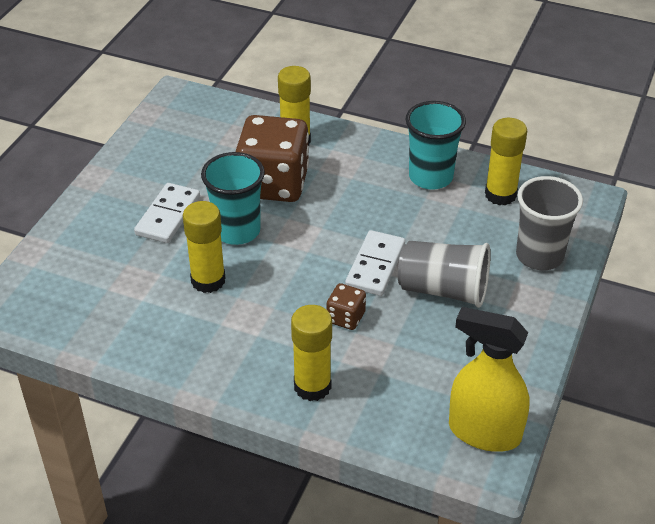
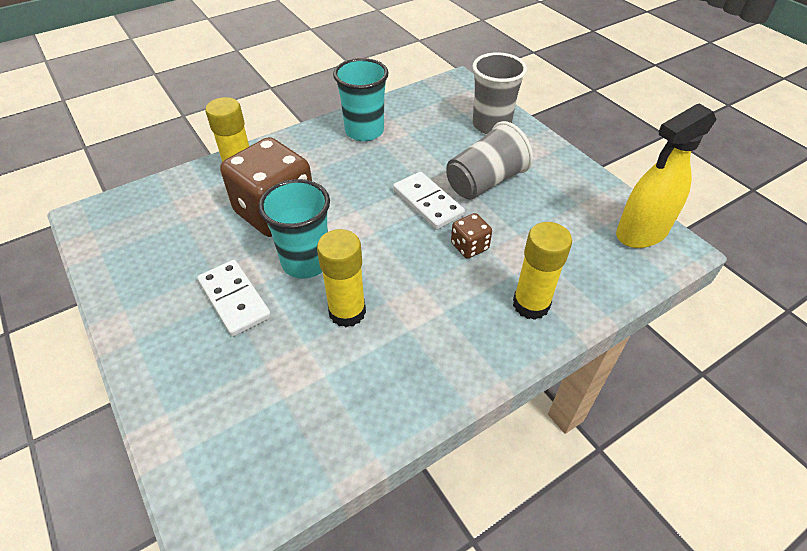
camera: 55 degrees left, 5 degrees up
yellow glue stick [485,118,527,205] -> none

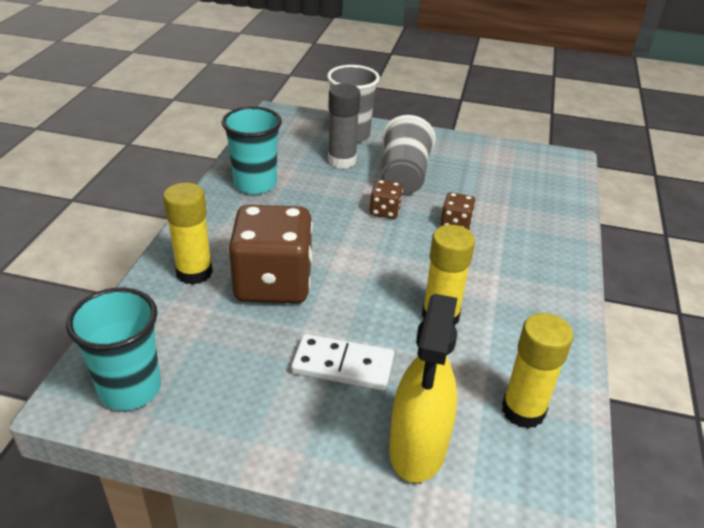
camera: 45 degrees left, 10 degrees down
turquoise cup [258,179,330,278] -> turquoise cup moved to [66,287,161,411]
white domino [393,172,465,230] -> brown dice [370,180,403,219]
yellow glue stick [513,222,572,320] -> yellow glue stick moved to [502,313,573,429]
yellow spray bottle [616,103,717,248] -> yellow spray bottle moved to [389,294,457,483]
none -> grey glue stick [328,84,361,169]

